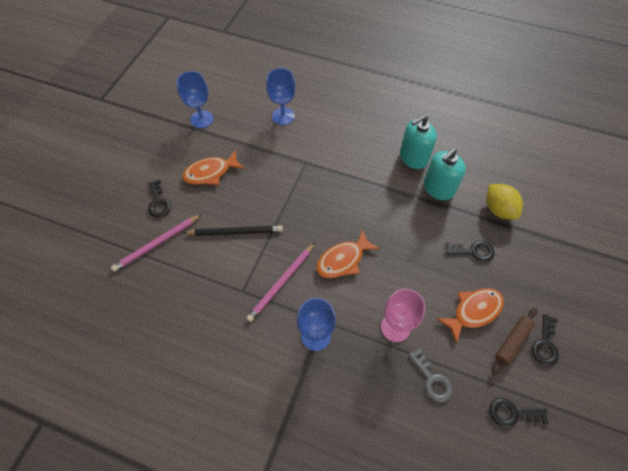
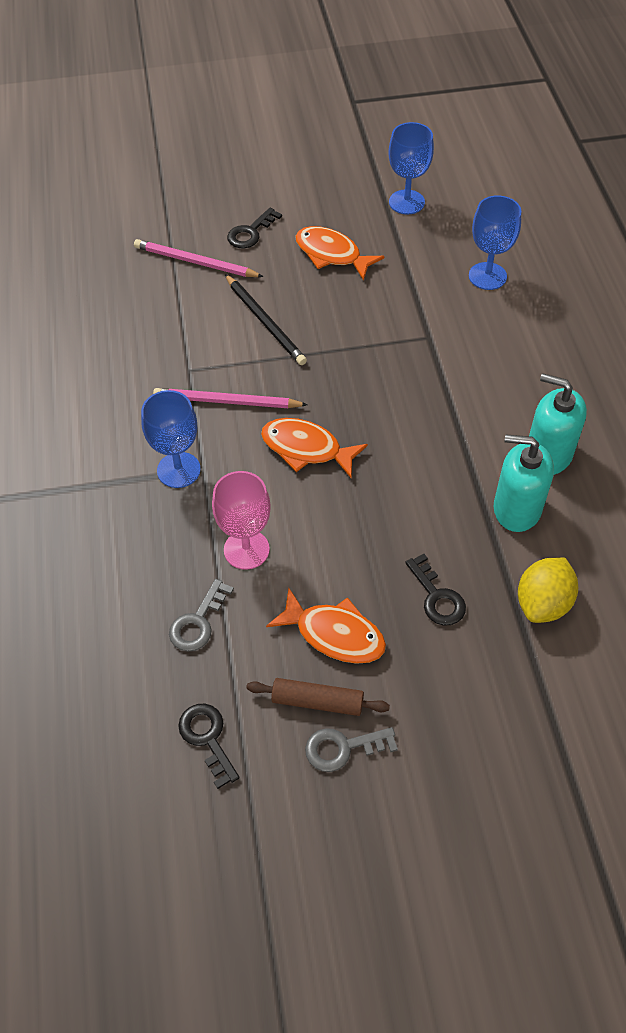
camera: 60 degrees right, 5 degrees down
black key [531,314,559,366] -> grey key [305,727,398,772]

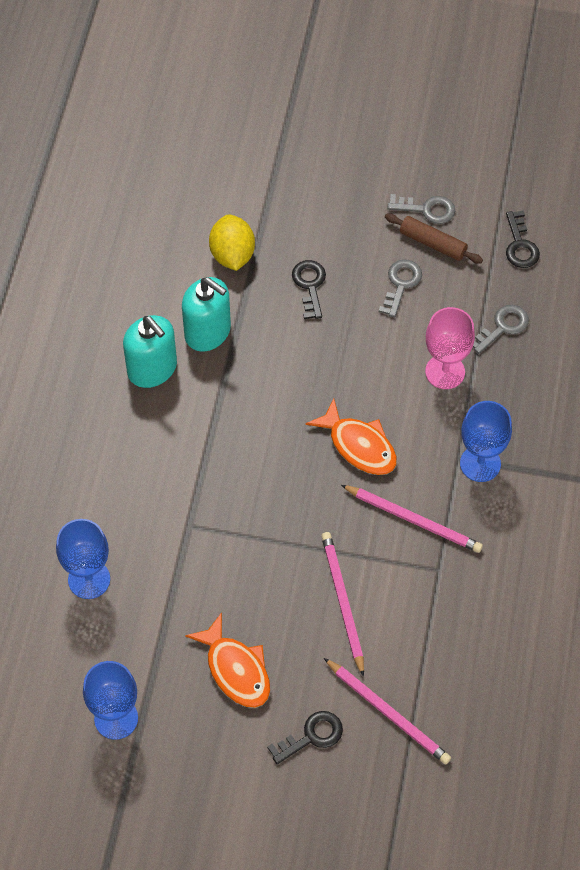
camera: 160 degrees left, 5 degrees up
black pencil [225,274,307,365] -> pink pencil [321,532,364,677]
orange fish [266,588,386,664] -> grey key [379,259,422,317]
yellow lemon [518,557,578,623] -> yellow lemon turned 60 degrees counterclockwise [209,214,255,271]

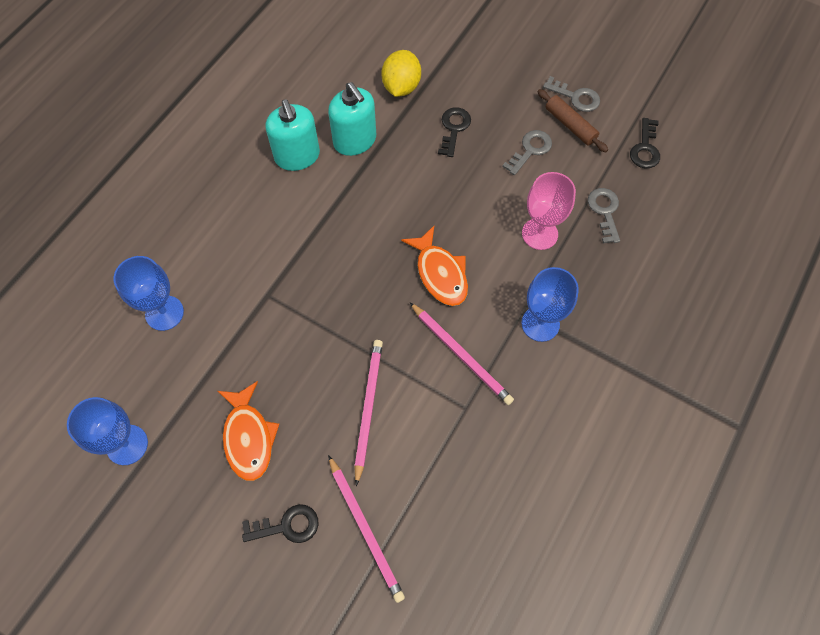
camera: 20 degrees right, 5 degrees up
grey key [473,305,529,354] -> grey key turned 75 degrees counterclockwise [588,188,620,243]

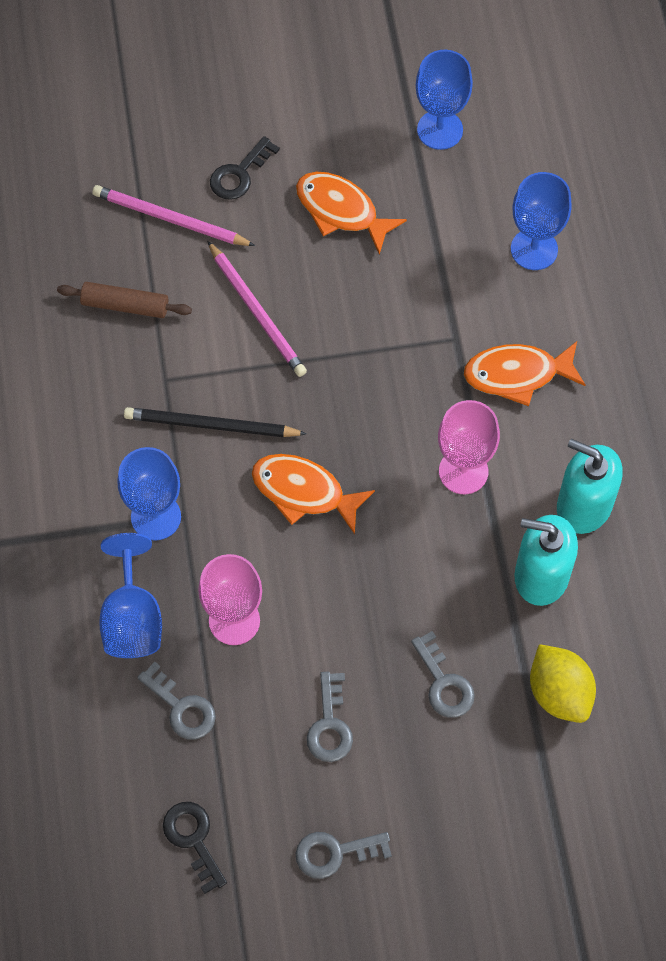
camera: 140 degrees right, 0 degrees up
pink pencil [409,302,514,405] -> black pencil [124,407,307,437]
black key [438,107,471,157] -> grey key [411,631,475,718]
brown rolling pin [537,89,608,152] -> brown rolling pin moved to [57,282,192,318]
none -> blue goblet [99,533,162,658]
none -> pink goblet [438,400,500,494]
none -> orange fish [464,341,585,406]

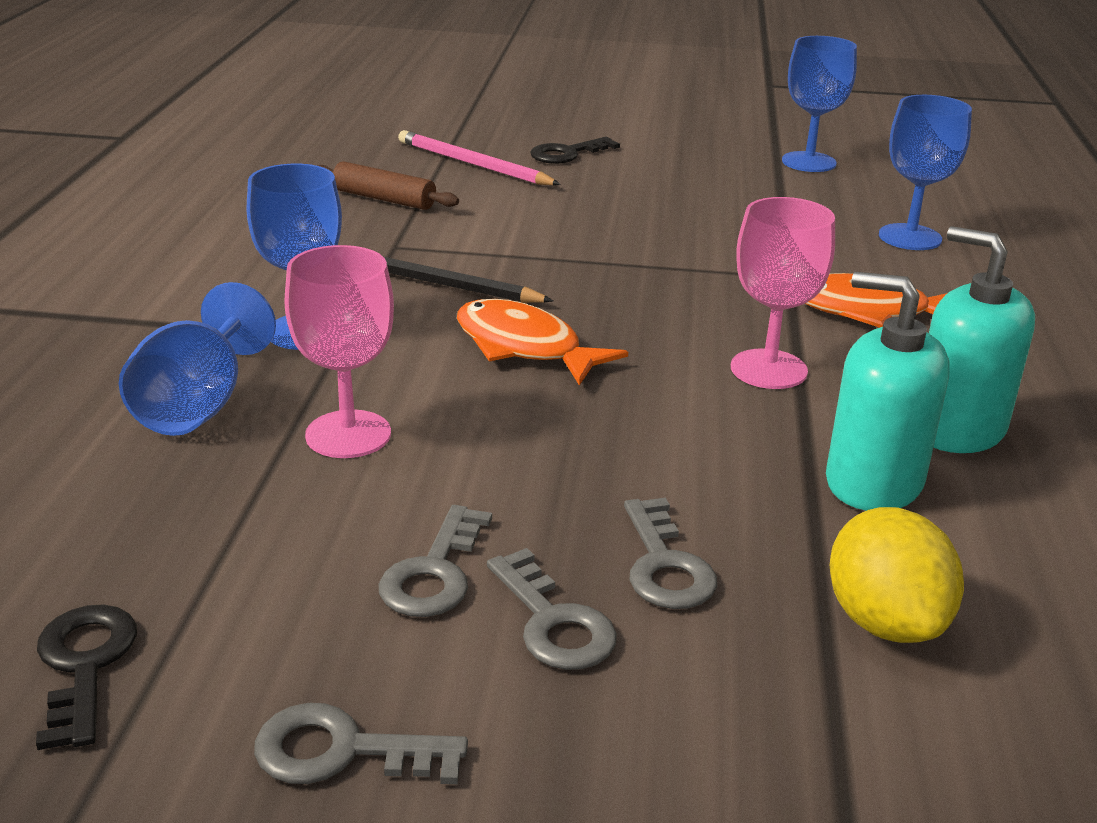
camera: 15 degrees right, 35 degrees down
grey key [137,662,216,739] -> grey key moved to [487,548,617,670]
pink pencil [207,241,307,377] -> none
orange fish [296,172,407,255] -> none

